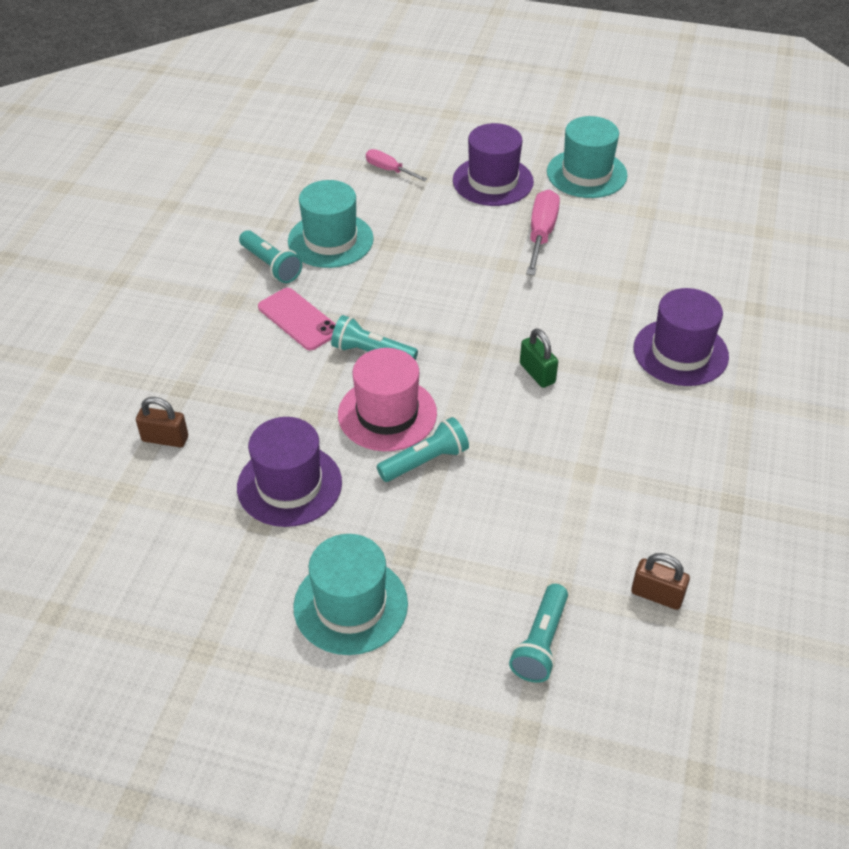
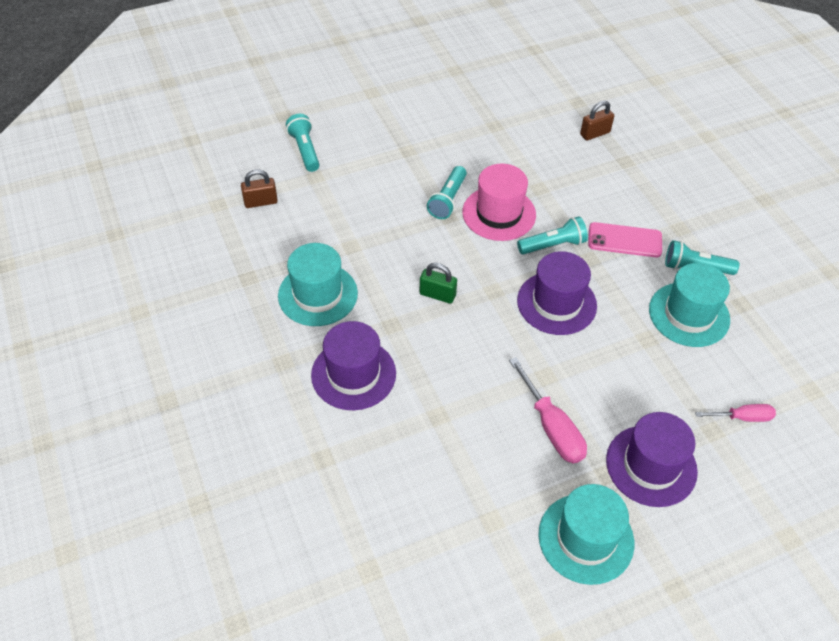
camera: 140 degrees right, 5 degrees up
purple hat [237,417,342,527] -> purple hat moved to [517,251,597,335]
turquoise hat [293,534,408,655] -> turquoise hat moved to [278,243,358,326]

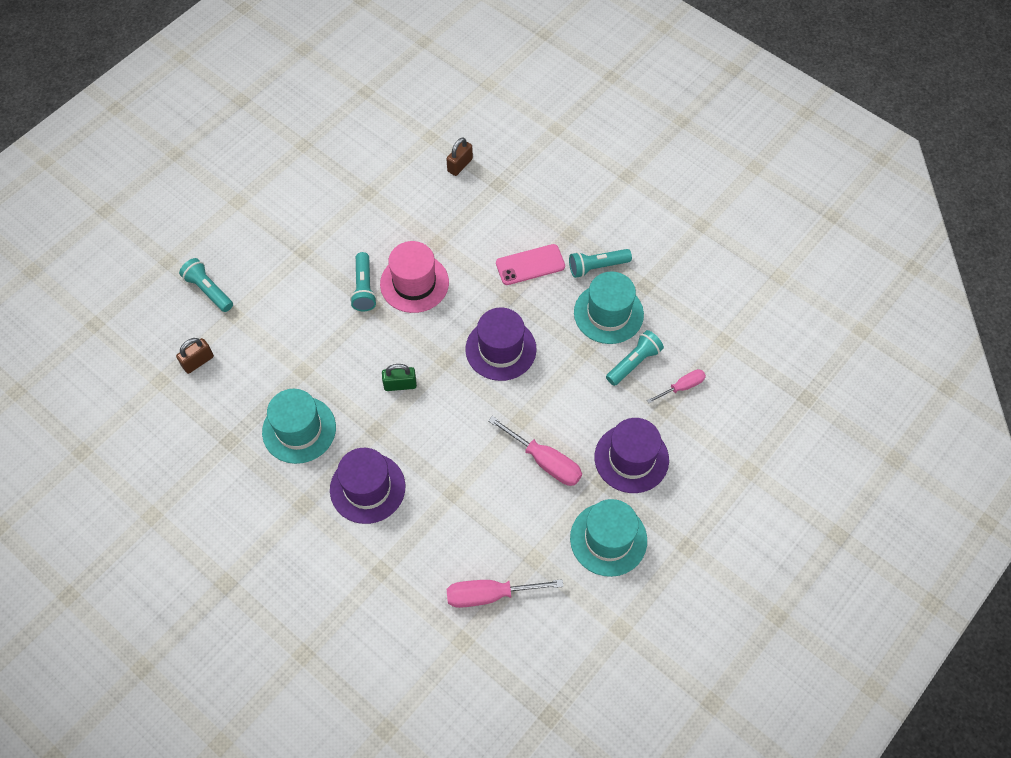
camera: 25 degrees left, 10 degrees up
turquoise flashlight [517,216,588,255] -> turquoise flashlight moved to [606,330,664,386]
none -> pink screwdriver [447,579,564,608]

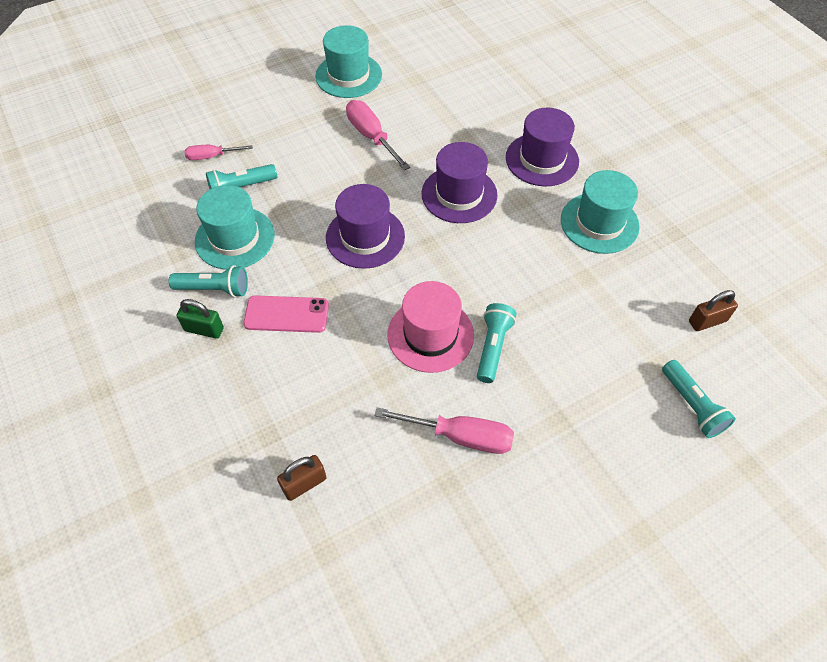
camera: 160 degrees left, 5 degrees down
green padlock [382,364,417,391] -> green padlock moved to [176,299,224,339]
pink screwdriver [447,579,564,608] -> pink screwdriver moved to [374,408,514,454]
purple hat [595,418,669,493] -> purple hat moved to [422,142,498,223]

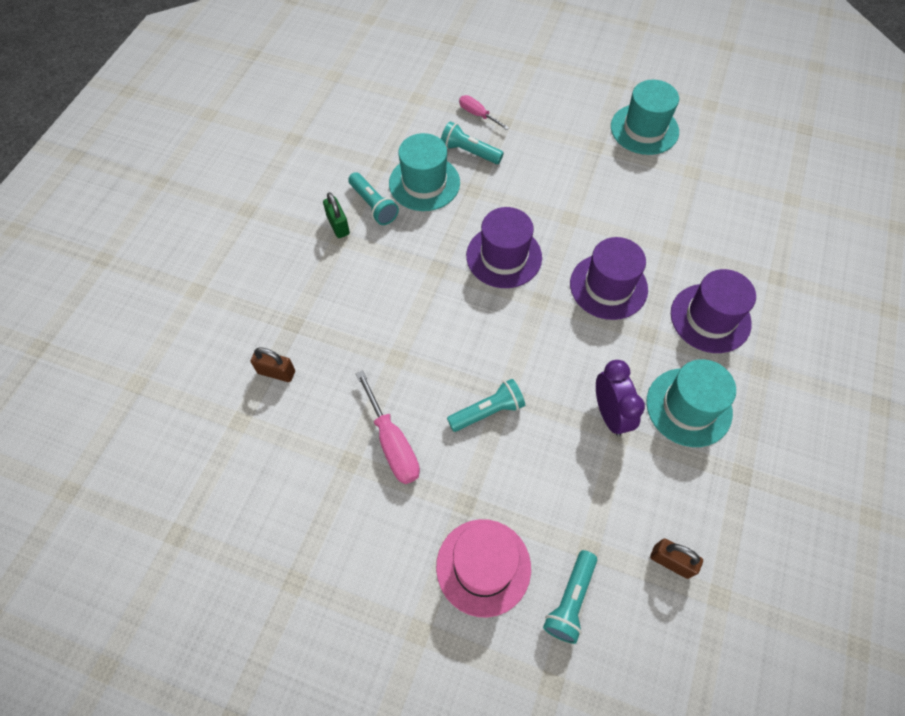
camera: 50 degrees right, 5 degrees up
pink phone [243,295,329,333] -> none
pink screwdriver [346,100,410,170] -> none
pink hat [387,281,474,373] -> pink hat moved to [436,519,531,618]
none -> purple clock [596,360,645,436]

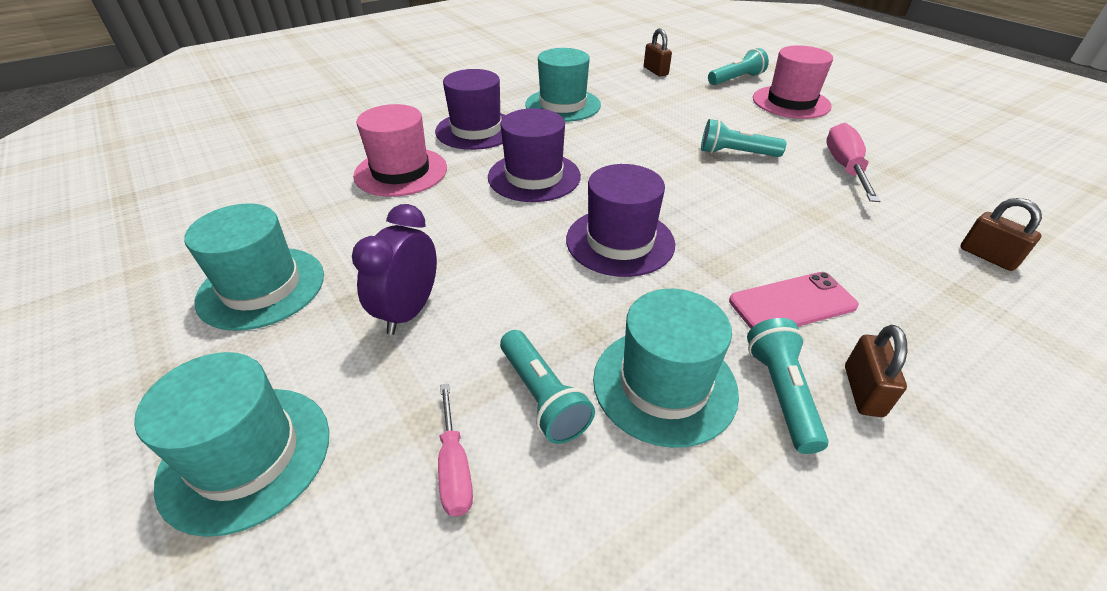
camera: 145 degrees left, 20 degrees down
green padlock [323,192,350,238] -> brown padlock [845,325,907,417]
purple clock [596,360,645,436] -> purple clock moved to [352,204,437,335]
none -> turquoise hat [134,352,329,537]
none -> pink hat [353,104,447,197]
none -> pink phone [729,272,859,329]

